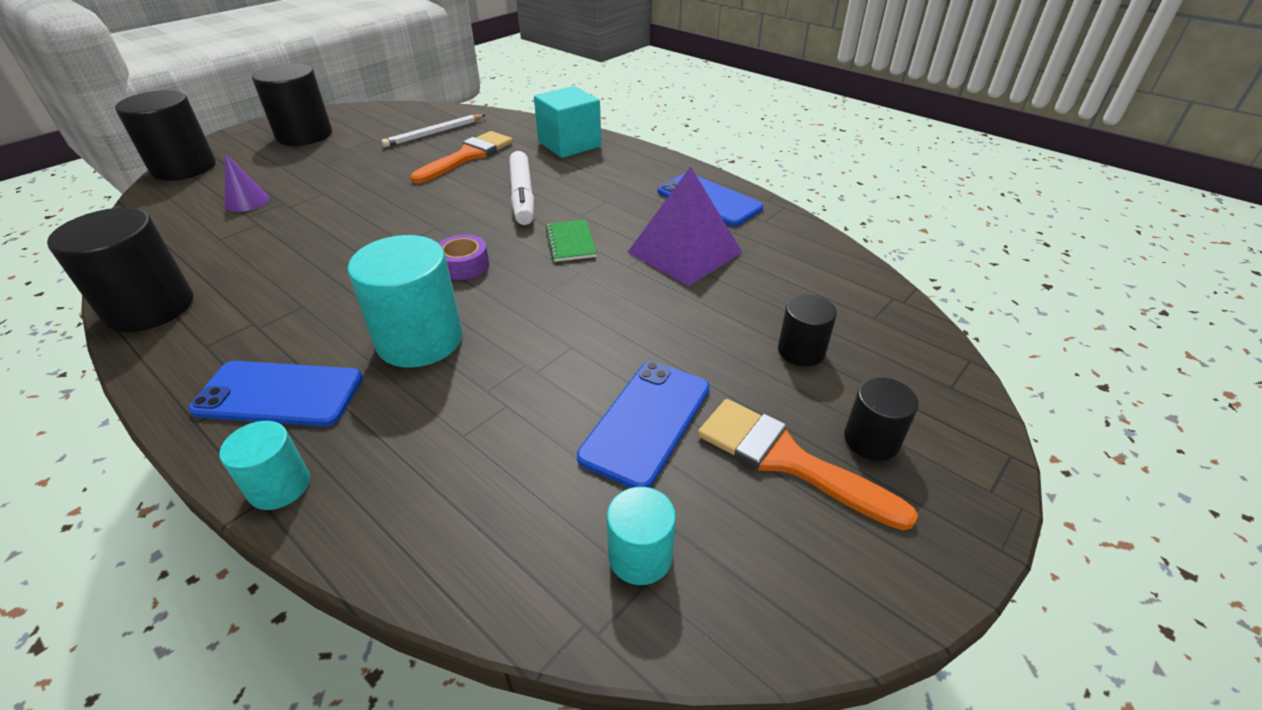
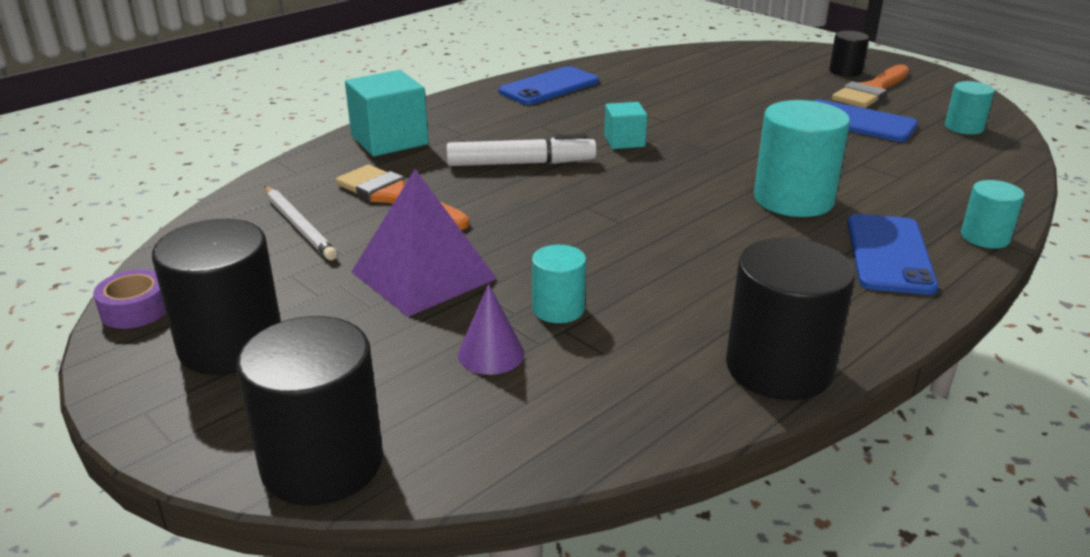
camera: 85 degrees left, 10 degrees down
purple tape [438,234,489,280] -> purple tape moved to [93,269,166,329]
green notebook [545,220,597,262] -> turquoise cube [604,102,647,149]
purple pyramid [627,166,743,286] -> purple pyramid moved to [351,169,497,317]
black cylinder [778,294,837,366] -> none
none -> turquoise cylinder [532,245,586,323]

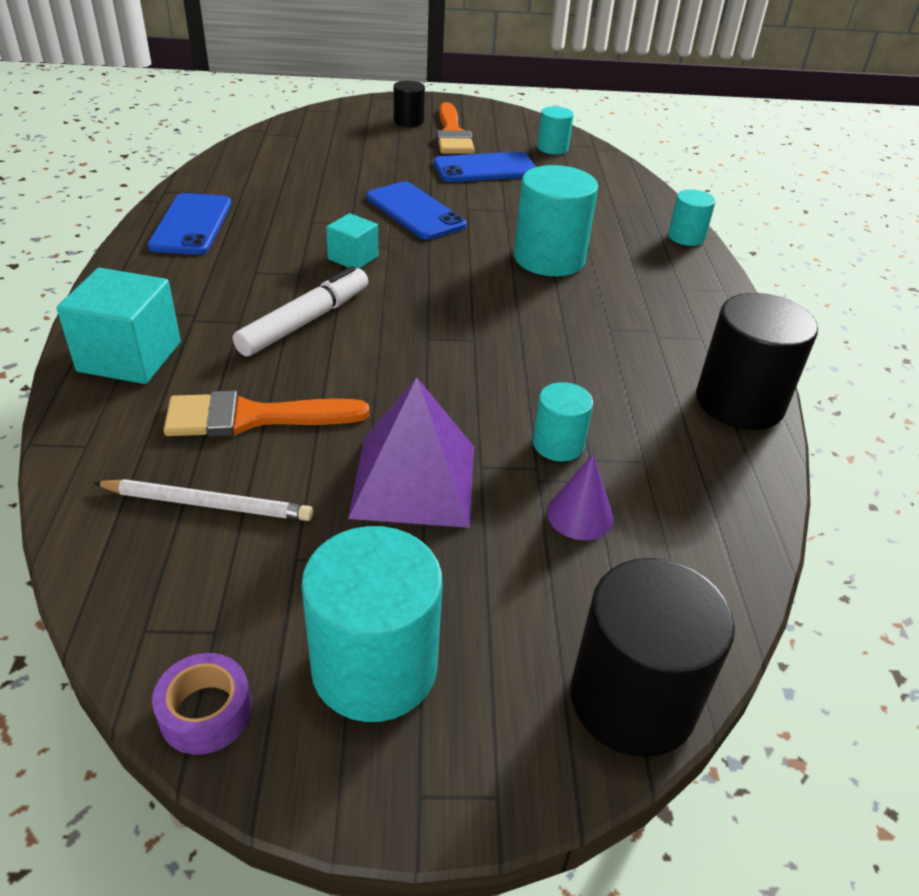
camera: 50 degrees left, 10 degrees up
black cylinder [152,219,281,375] -> turquoise cylinder [301,526,443,722]
blue phone [847,214,938,295] -> blue phone moved to [367,181,467,240]

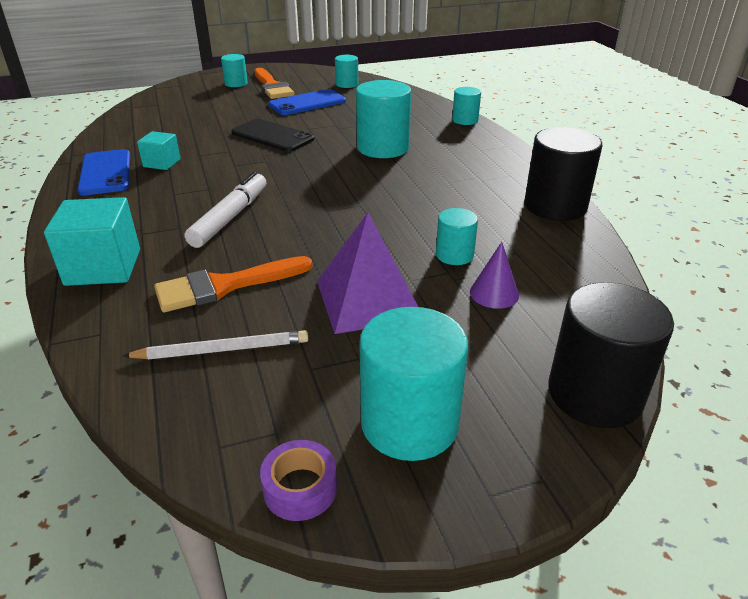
camera: 15 degrees left, 5 degrees down
turquoise cube [326,213,378,269] -> turquoise cube moved to [137,131,181,170]
blue phone [367,181,467,240] -> black phone [231,119,314,152]
black cylinder [393,80,425,127] -> turquoise cylinder [221,54,248,87]

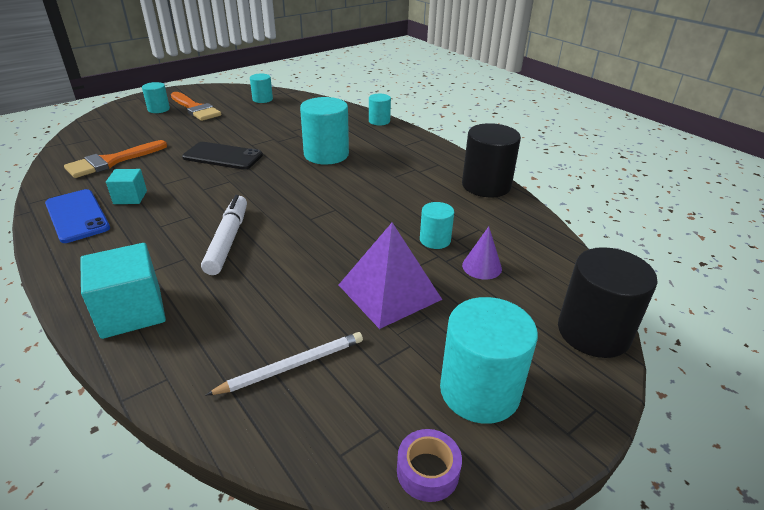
camera: 20 degrees left, 0 degrees up
orange brush [154,256,313,312] -> orange brush moved to [64,140,167,178]
blue phone [269,89,346,115] -> none

